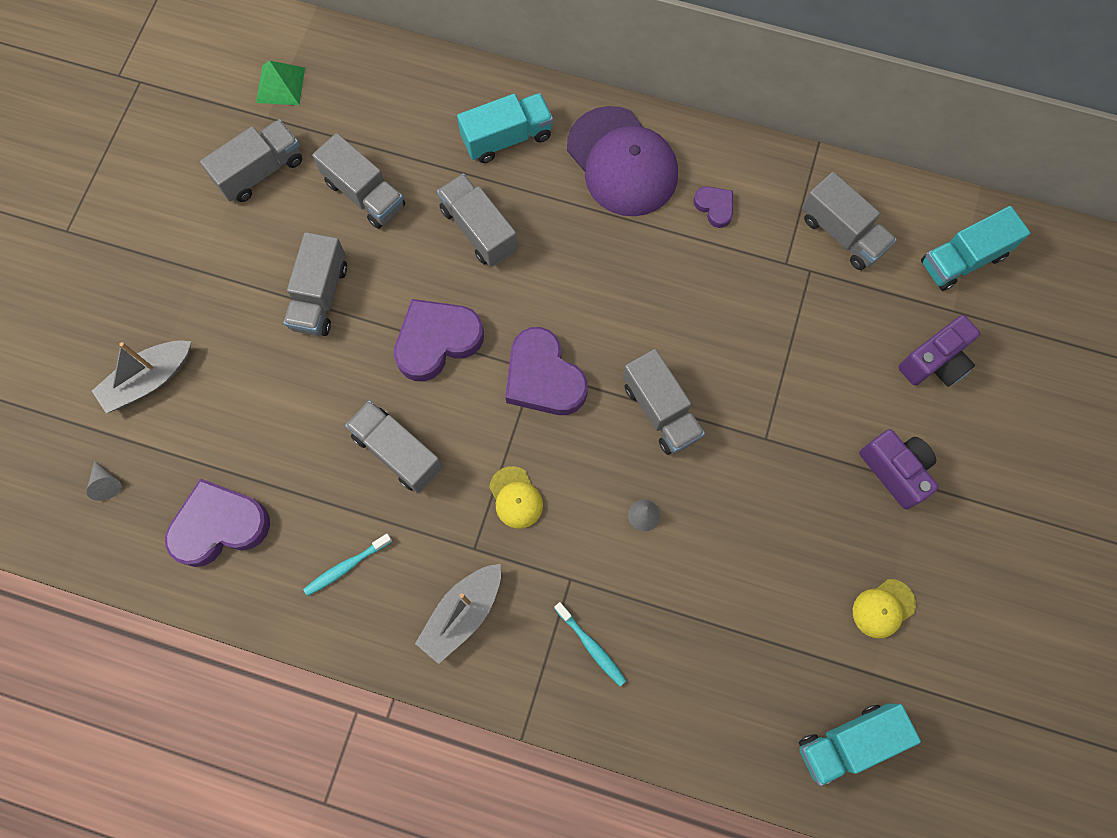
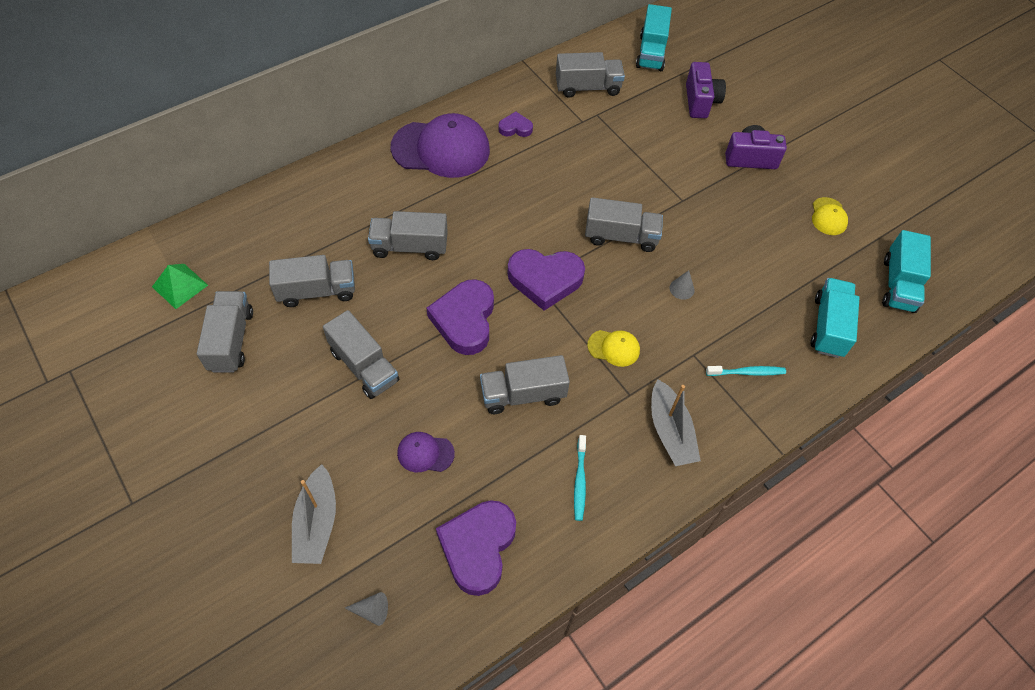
camera: 55 degrees left, 15 degrees down
turquoise truck [457,93,553,163] -> turquoise truck moved to [811,278,860,358]
none -> purple cap [397,432,455,472]

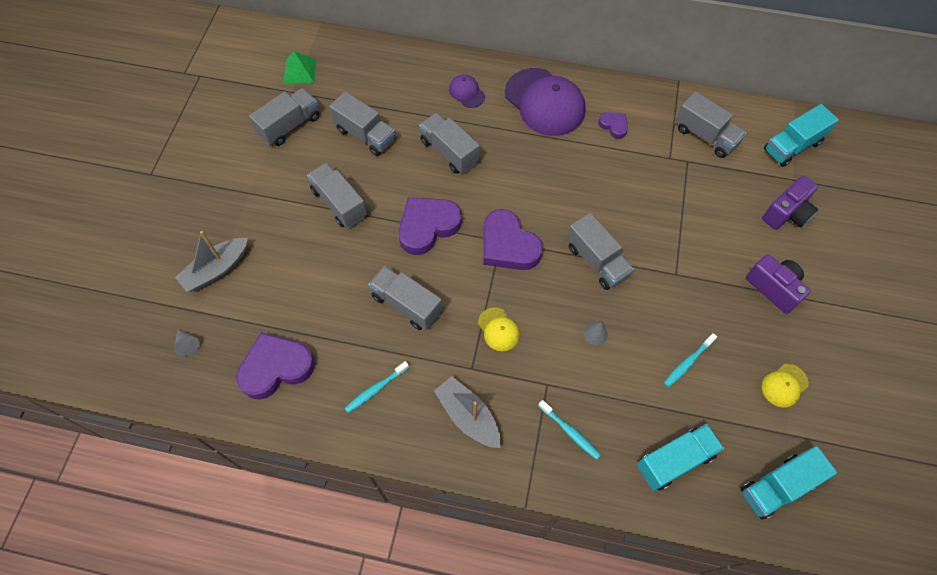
camera: 50 degrees right, 5 degrees up
grey truck [323,310,399,399] -> grey truck turned 135 degrees clockwise [307,163,367,228]
purple cap [397,432,455,472] -> purple cap moved to [449,74,485,108]
grey boat [651,379,701,466] -> grey boat turned 105 degrees clockwise [434,376,501,448]
none -> turquoise toothbrush [664,333,717,388]

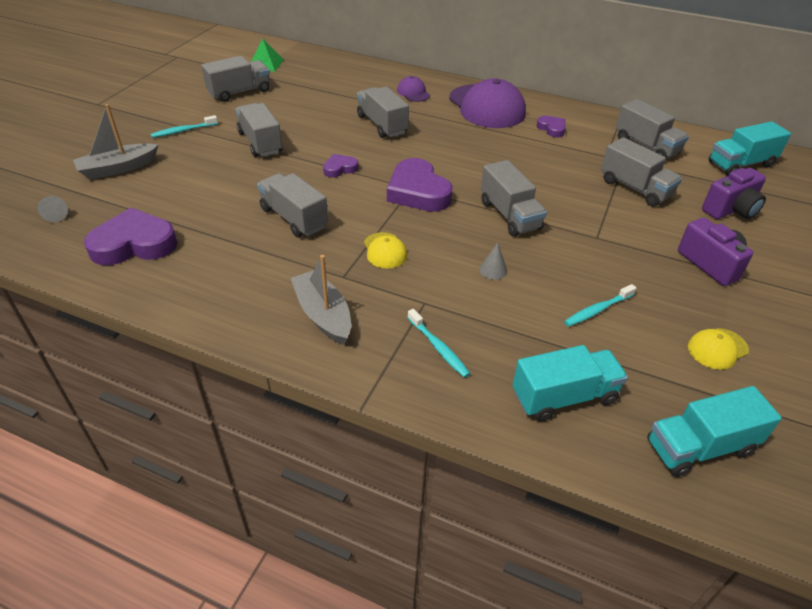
camera: 10 degrees right, 20 degrees down
grey truck [329,91,396,156] -> grey truck moved to [601,137,682,207]
turquoise toothbrush [345,361,409,413] -> turquoise toothbrush moved to [151,115,218,138]
purple heart [398,198,462,255] -> purple heart [323,154,359,177], size x0.51

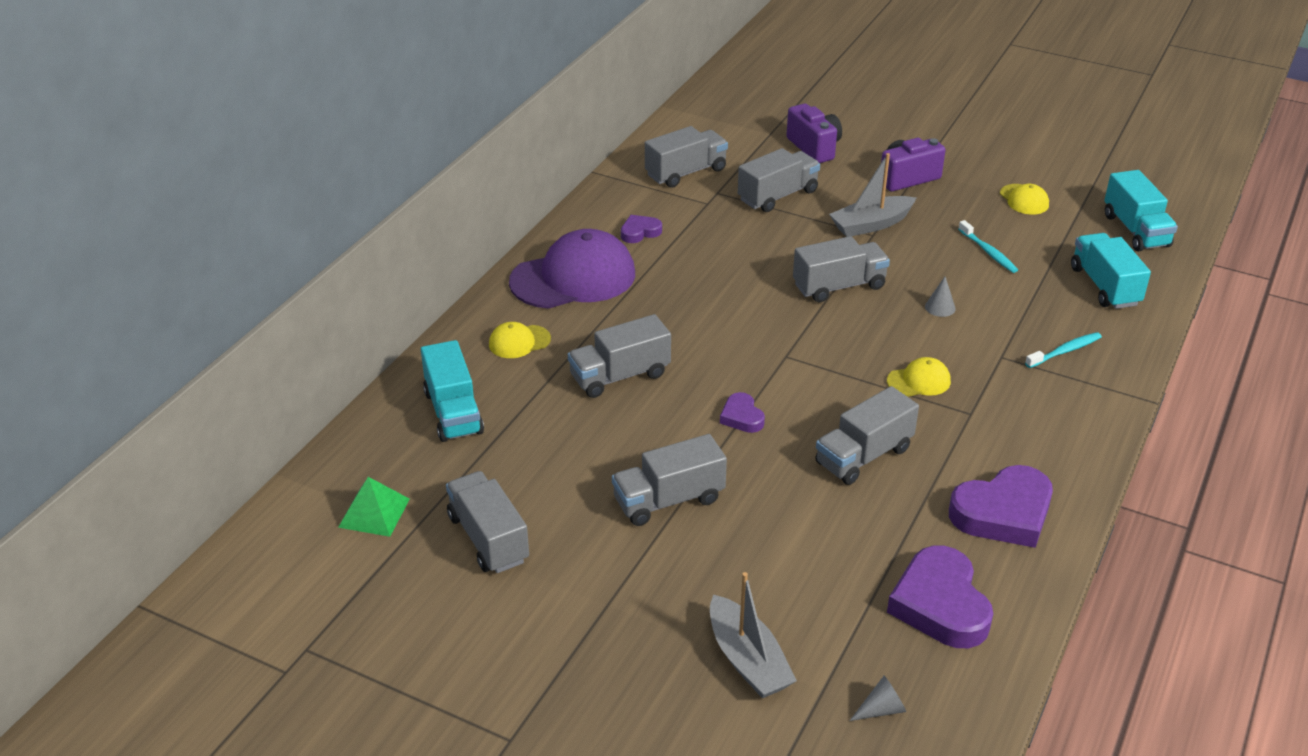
camera: 85 degrees left, 5 degrees down
turquoise toothbrush [151,115,218,138] -> none
grey boat [291,255,351,345] -> grey boat moved to [829,153,916,237]
purple heart [387,158,453,212] -> purple heart moved to [949,465,1053,548]
purple cap [397,76,430,102] -> yellow cap [489,322,551,358]
turquoise truck [709,121,791,176] -> turquoise truck moved to [421,340,484,442]

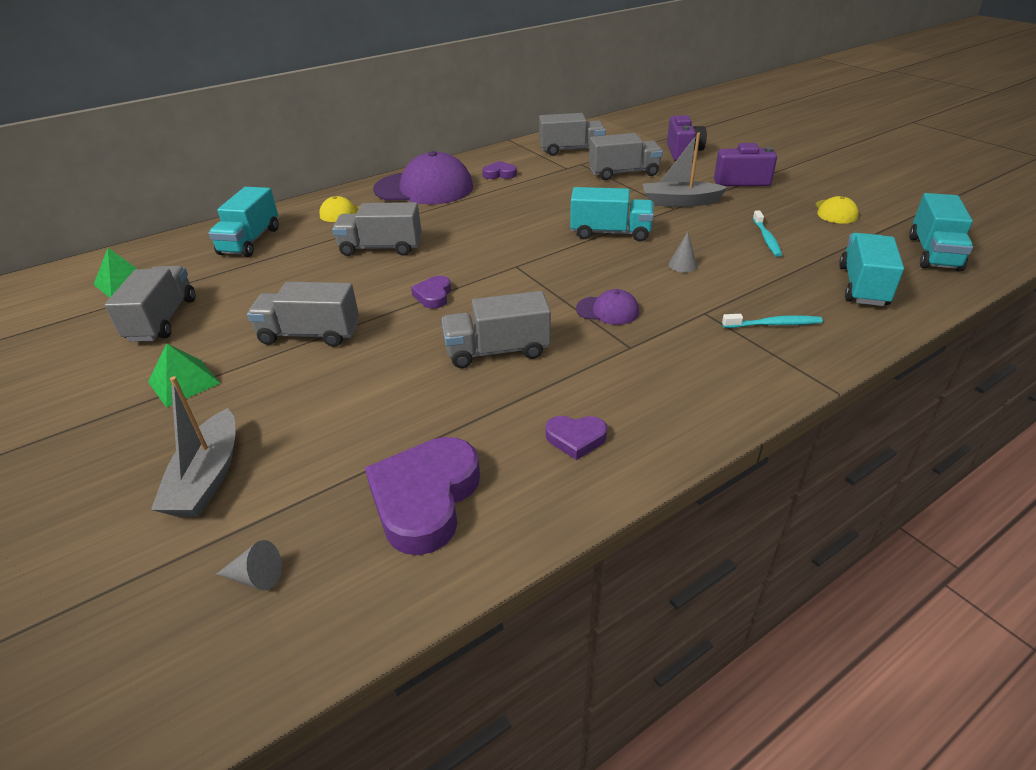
camera: 30 degrees right, 0 degrees up
grey truck [793,236,890,302] -> turquoise truck [570,187,654,242]
yellow cap [887,357,951,397] -> purple cap [576,289,639,325]
purple heart [949,465,1053,548] -> purple heart [546,416,607,460], size x0.51
none -> green pyramid [148,343,220,408]

